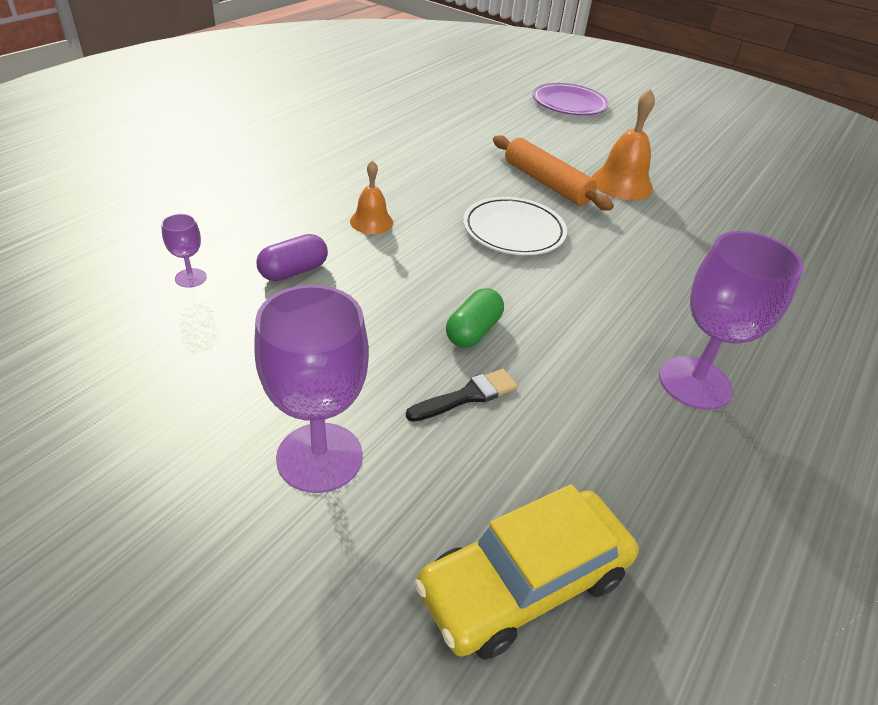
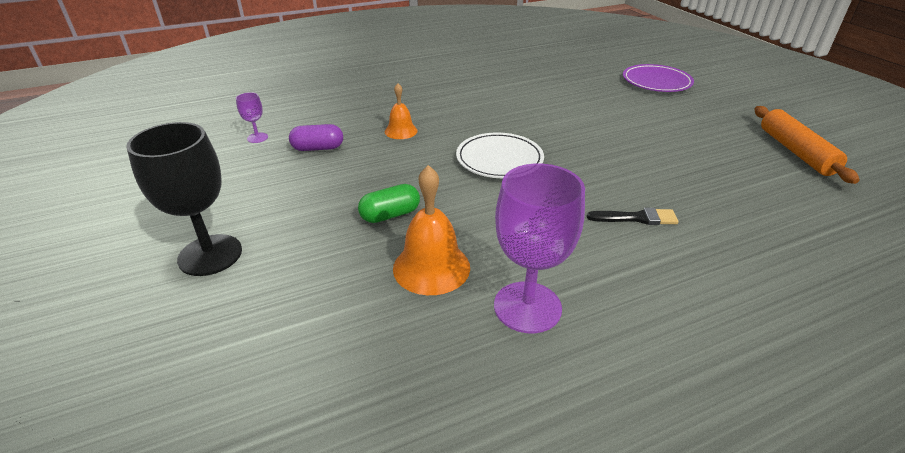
camera: 35 degrees right, 5 degrees down
purple goblet [254,285,369,493] -> black goblet [126,122,242,276]
black brush [406,369,518,422] -> black brush moved to [587,208,678,225]
yellow car [414,484,639,659] -> none
orange rolling pin [493,135,614,210] -> orange rolling pin moved to [754,106,859,184]
orange bell [591,89,655,200] -> orange bell moved to [393,165,470,295]

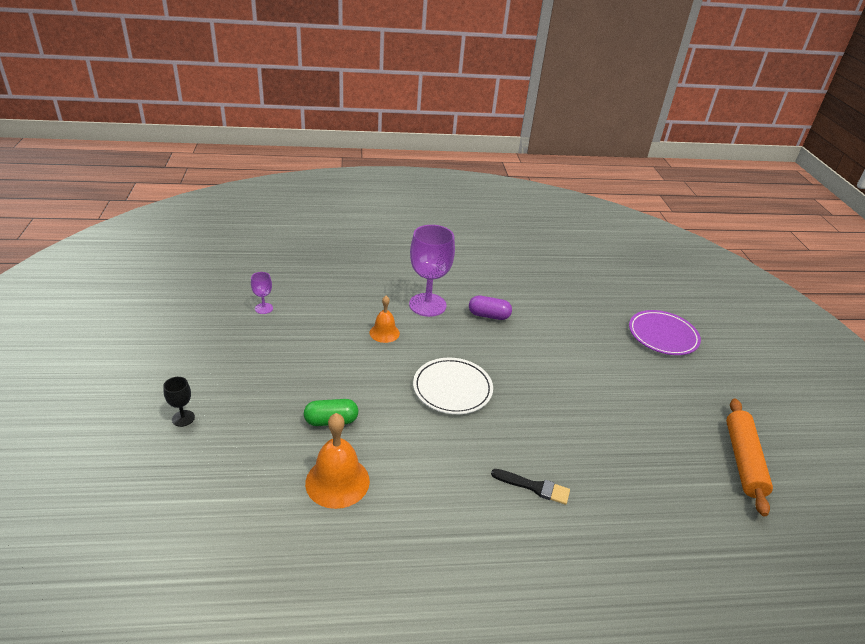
camera: 15 degrees right, 0 degrees up
black goblet [126,122,242,276] -> black goblet [163,377,195,427], size x0.46
purple capsule [289,124,343,151] -> purple capsule moved to [469,296,512,320]
purple goblet [494,163,585,333] -> purple goblet moved to [409,225,455,317]

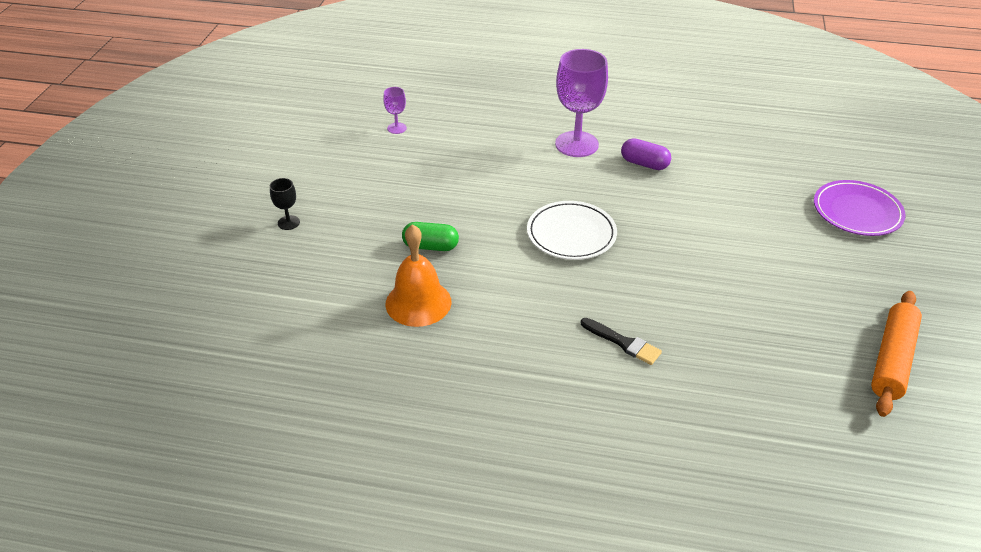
camera: 20 degrees right, 5 degrees up
orange bell [370,296,400,343] -> none

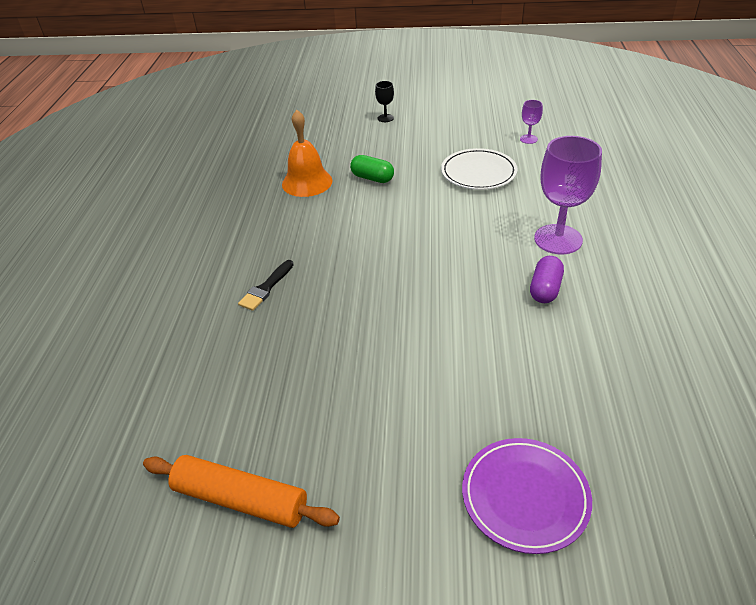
camera: 85 degrees right, 0 degrees up
green capsule [402,222,459,251] -> green capsule turned 60 degrees counterclockwise [350,155,394,183]
white plate [527,201,617,260] -> white plate moved to [441,148,518,190]

